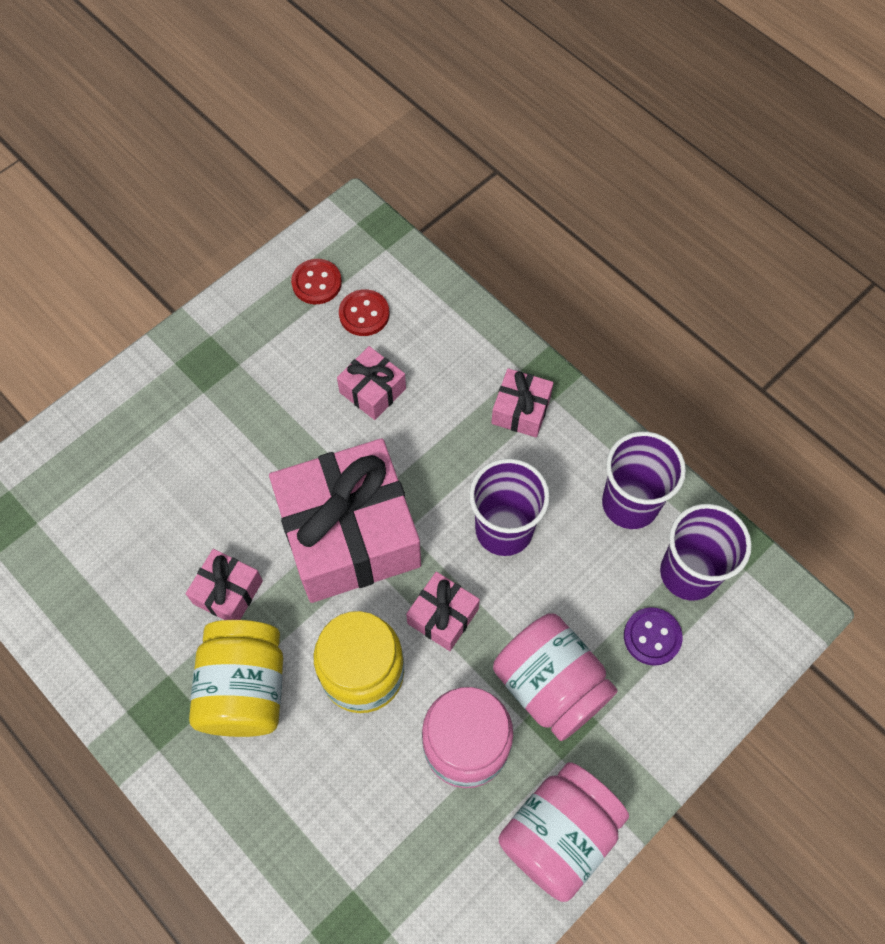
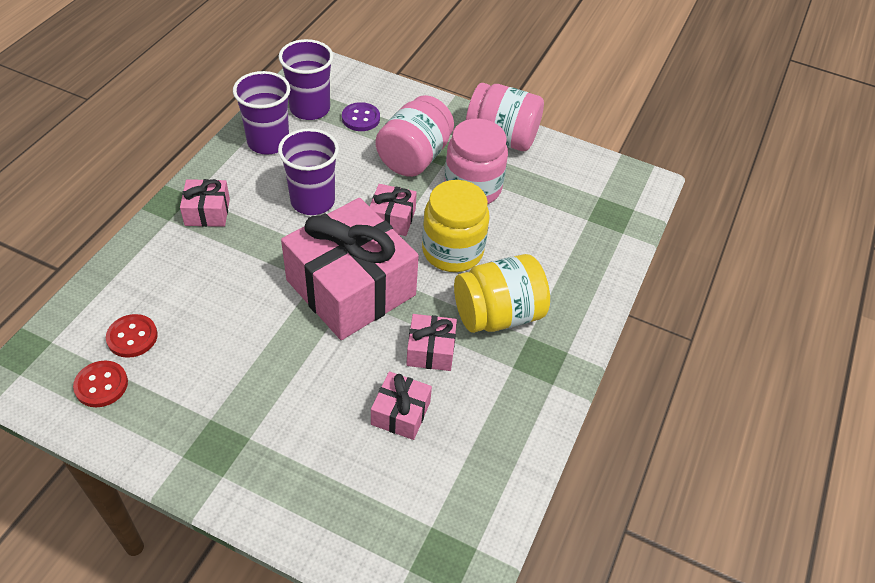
camera: 115 degrees left, 15 degrees down
pink gift [337,346,406,420] -> pink gift moved to [371,371,432,440]

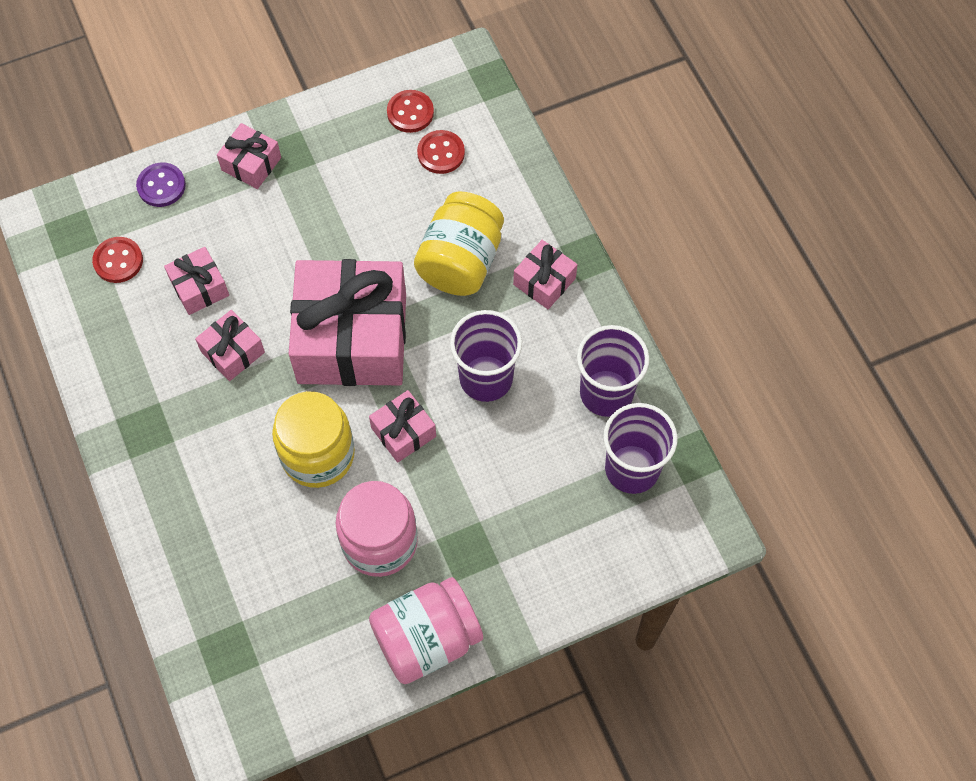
camera: 135 degrees right, 15 degrees up
purple button [342,102,380,131] -> purple button moved to [136,163,186,207]
pink jar [375,95,454,177] -> none
yellow jar [454,254,550,333] -> yellow jar moved to [414,192,504,296]
none -> red button [92,237,143,283]
none -> pink gift [217,123,281,189]

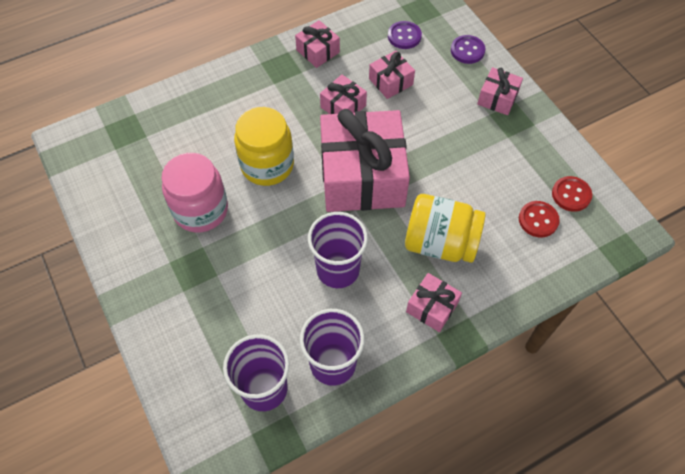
camera: 85 degrees right, 5 degrees down
red button [92,237,143,283] -> purple button [388,21,422,49]
pink gift [369,390,436,463] -> pink gift moved to [295,20,340,68]
pink jar [369,577,483,684] -> none

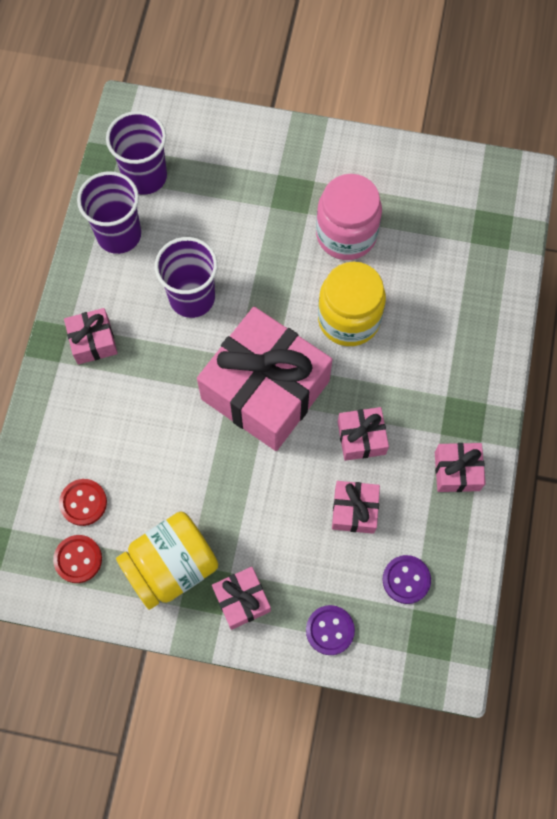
camera: 130 degrees right, 10 degrees up
yellow jar [405,194,485,263] -> yellow jar moved to [116,511,218,610]

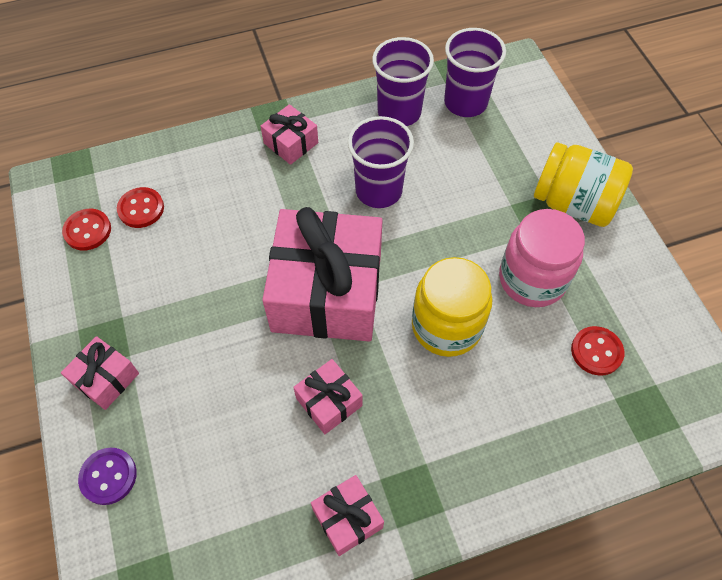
camera: 60 degrees right, 10 degrees down
yellow jar [116,511,218,610] -> yellow jar moved to [534,142,633,227]
pink gift [332,481,380,534] -> none
purple button [383,555,431,604] -> none
none -> red button [571,326,624,376]

